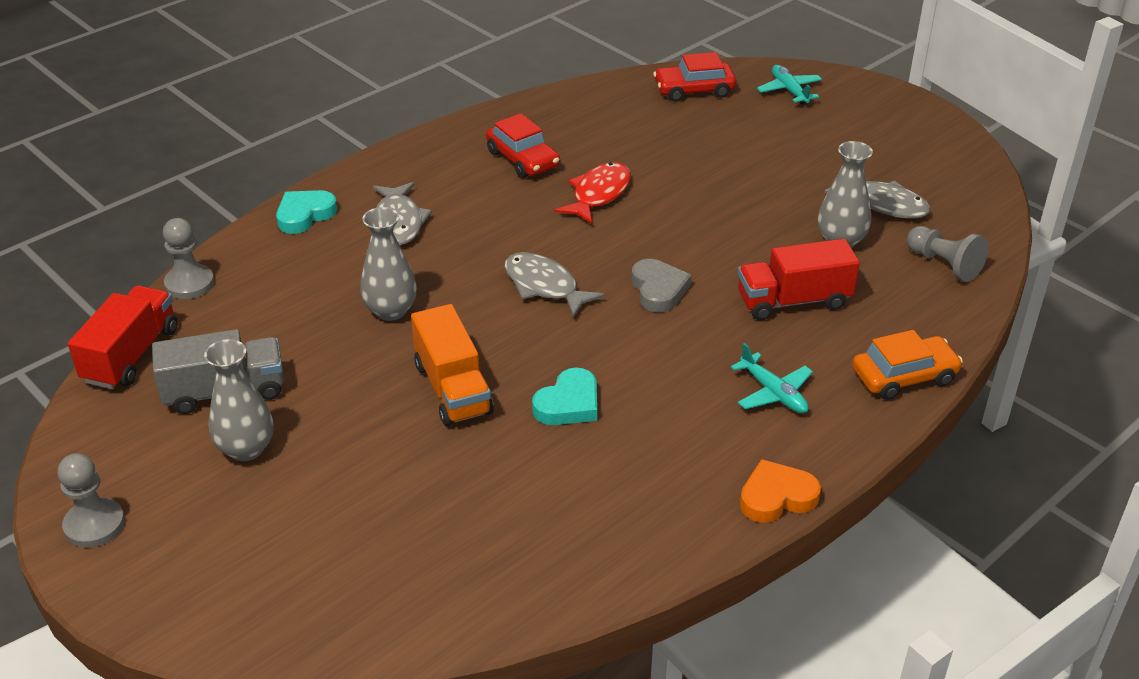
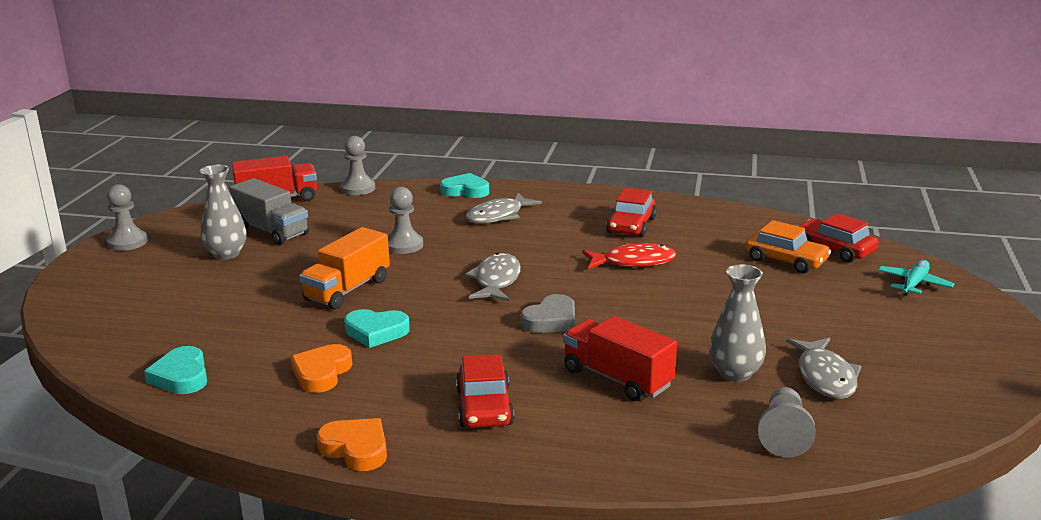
camera: 55 degrees right, 15 degrees down
grey vase [360,207,417,321] -> grey pawn [388,187,423,254]
turquoise plane [731,343,813,413] -> red car [456,354,514,428]
orange car [852,330,963,400] -> orange car moved to [745,220,831,273]
none -> turquoise heart [144,346,207,394]
none -> orange heart [291,344,352,393]

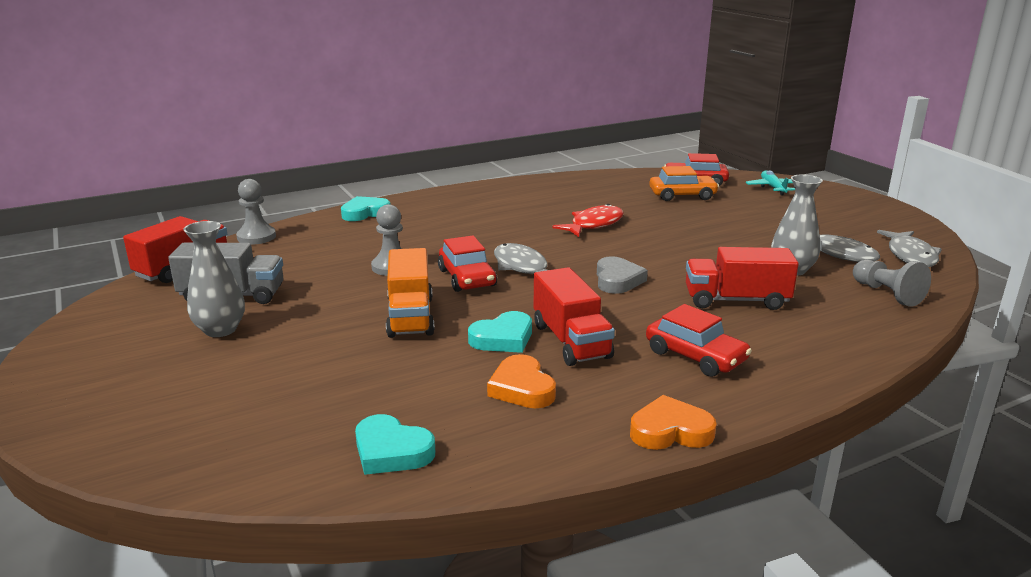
camera: 40 degrees left, 0 degrees up
grey pawn [107,184,148,251] -> none
grey fish [466,193,542,224] -> grey fish moved to [877,230,942,267]
red car [606,188,657,237] -> red car moved to [438,236,497,292]
none -> red truck [534,267,615,366]

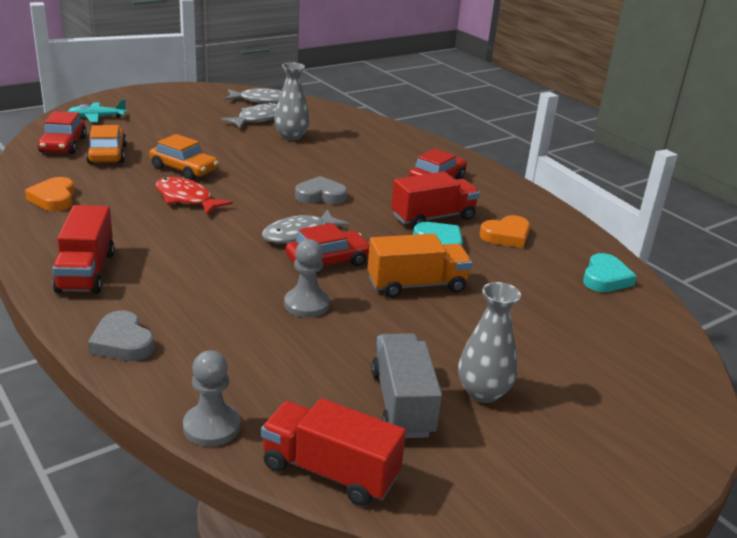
camera: 100 degrees left, 5 degrees up
turquoise heart [341,196,390,221] -> grey heart [88,310,154,361]
orange heart [630,395,717,450] -> orange heart moved to [25,177,75,211]
red truck [686,247,799,310] -> red truck moved to [52,205,115,294]
grey pawn [853,259,931,307] -> none
none -> orange car [149,134,219,180]

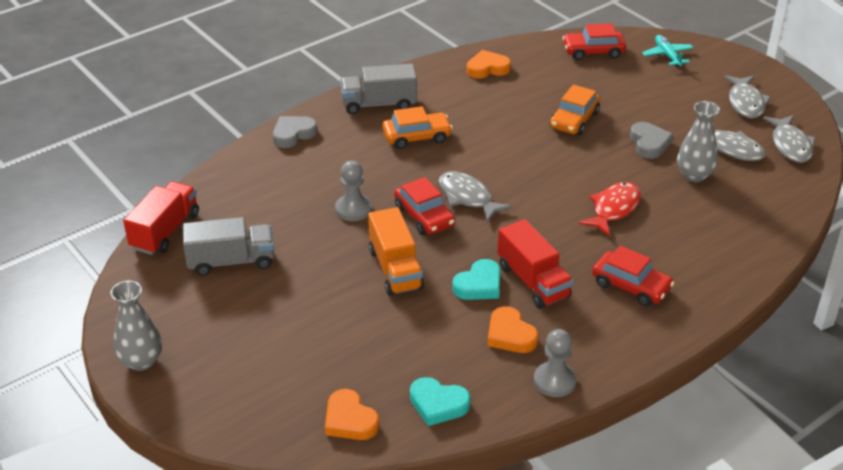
camera: 90 degrees right, 10 degrees up
red truck [52,205,115,294] -> grey truck [340,64,417,114]
orange car [86,125,127,164] -> orange car moved to [382,106,453,149]
red fish [156,177,233,215] -> red fish moved to [578,182,641,236]
grey pawn [183,350,240,447] -> grey pawn moved to [534,329,577,397]
grey heart [295,176,347,204] -> grey heart moved to [630,122,673,159]
grey vase [458,282,521,403] -> grey vase moved to [110,281,162,371]
none -> orange heart [325,389,379,440]
none -> grey fish [724,75,771,118]

